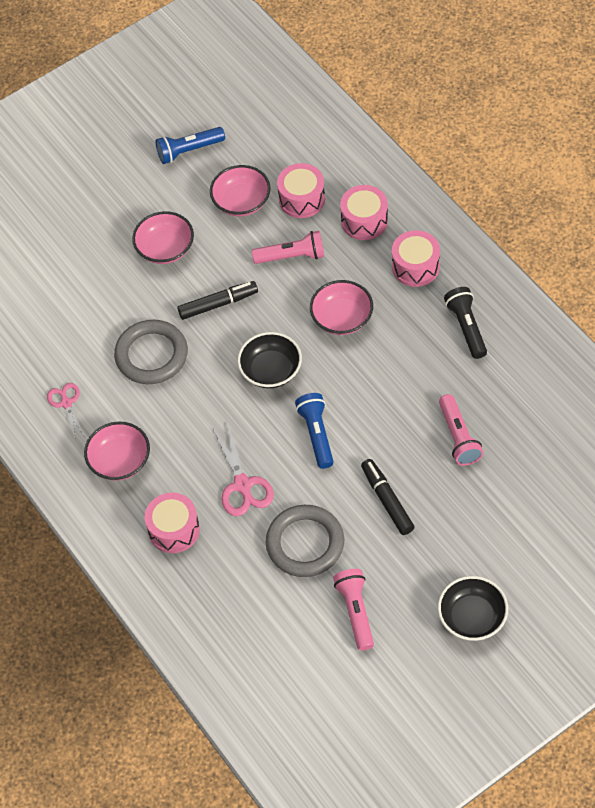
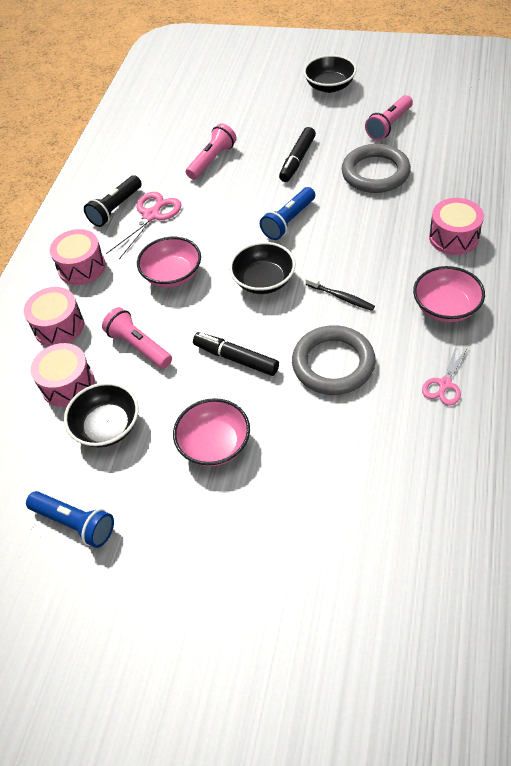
camera: 130 degrees left, 5 degrees down
pink bowl [210,165,271,216] -> black bowl [64,382,139,447]
pink scissors [213,423,274,516] -> pink scissors moved to [106,192,182,259]
none -> black toothbrush [306,276,375,311]

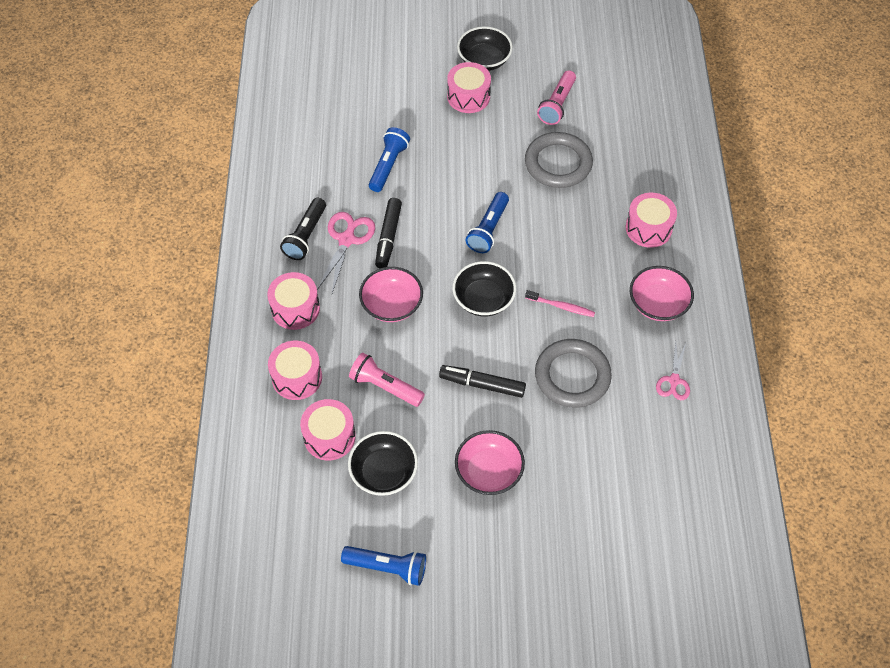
camera: 20 degrees left, 5 degrees up
pink flashlight [186,123,237,180] -> blue flashlight [369,127,410,192]
black marker [279,127,316,182] -> black marker moved to [375,198,402,268]
black toothbrush [306,276,375,311] -> pink toothbrush [525,290,595,317]
none -> pink drum [447,62,491,113]

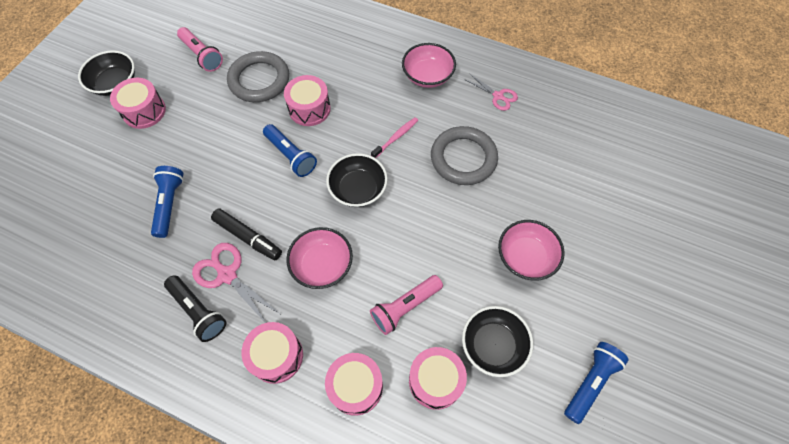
camera: 65 degrees left, 5 degrees up
blue flashlight [369,127,410,192] -> blue flashlight turned 45 degrees clockwise [151,166,184,238]
black marker [439,365,526,398] -> none
pink drum [626,193,677,248] -> pink drum moved to [284,75,331,126]

